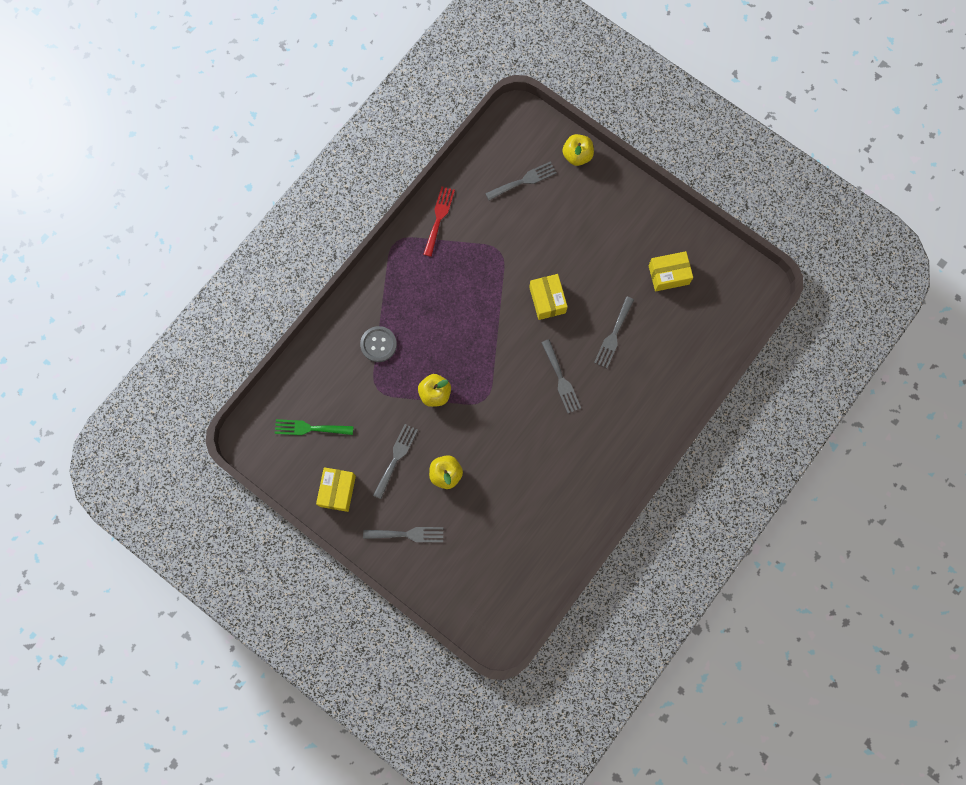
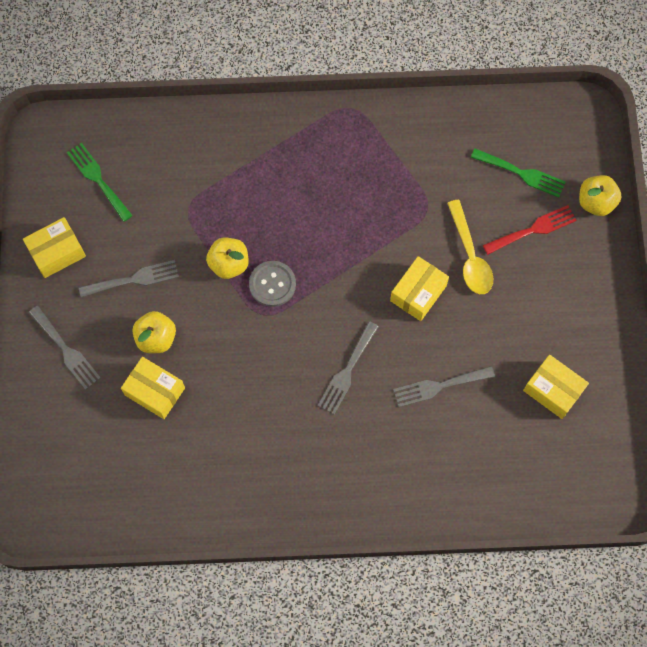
camera: 50 degrees right, 5 degrees down
grey button [360,326,397,362] -> grey button moved to [249,261,296,307]
red fork [423,187,455,257] -> red fork moved to [483,205,577,255]
grey fork [485,161,556,200] -> green fork [471,149,565,197]
none -> yellow box [121,357,185,419]
none -> yellow spoon [447,200,493,294]

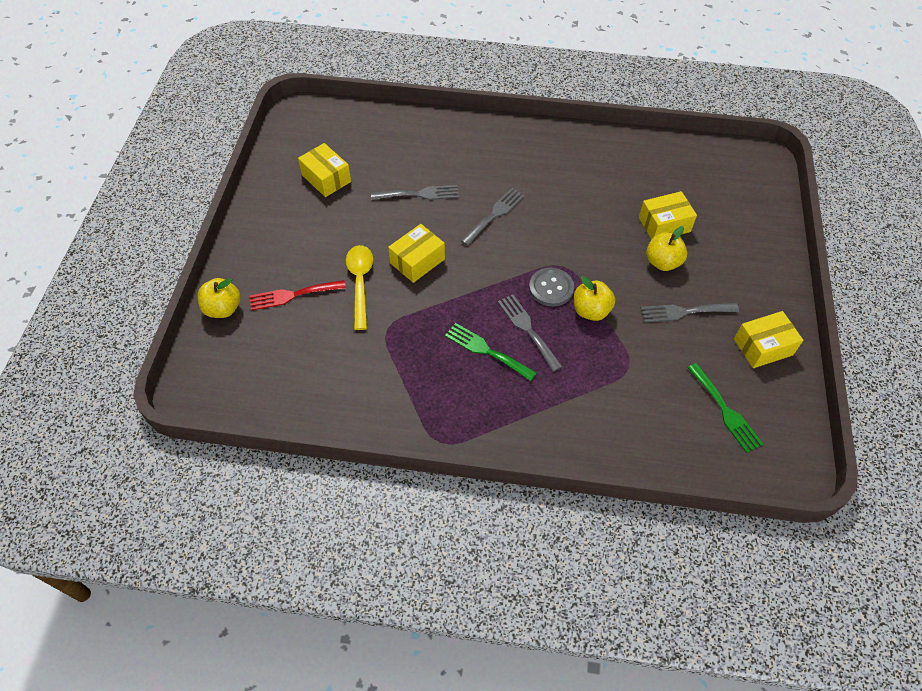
camera: 170 degrees left, 15 degrees down
grey fork [29,306,101,390] -> grey fork moved to [498,294,563,372]
yellow box [121,357,185,419] -> yellow box turned 60 degrees counterclockwise [639,191,697,240]
green fork [471,149,565,197] -> green fork moved to [445,323,537,381]

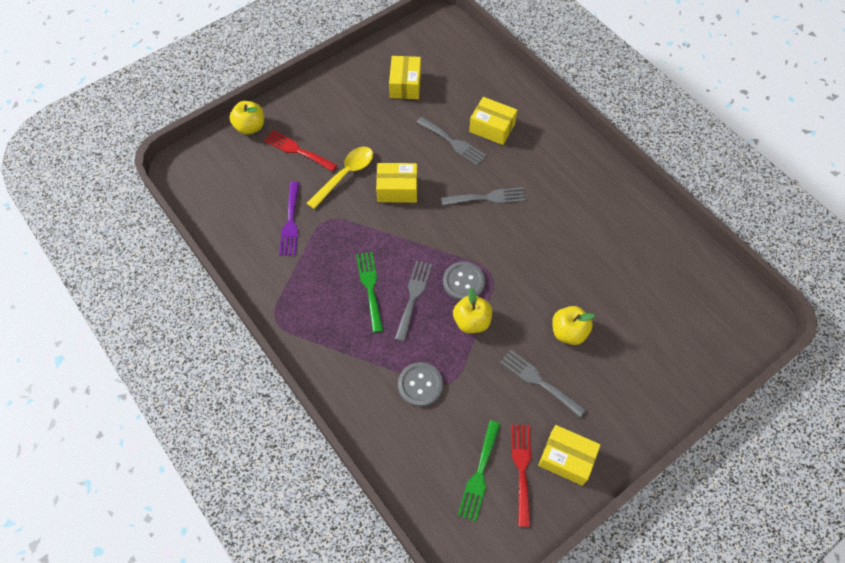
camera: 45 degrees right, 5 degrees up
yellow box [639,191,697,240] -> yellow box moved to [469,97,517,145]
none -> purple fork [279,182,299,256]
none -> grey button [398,362,443,407]
none -> red fork [511,425,531,527]

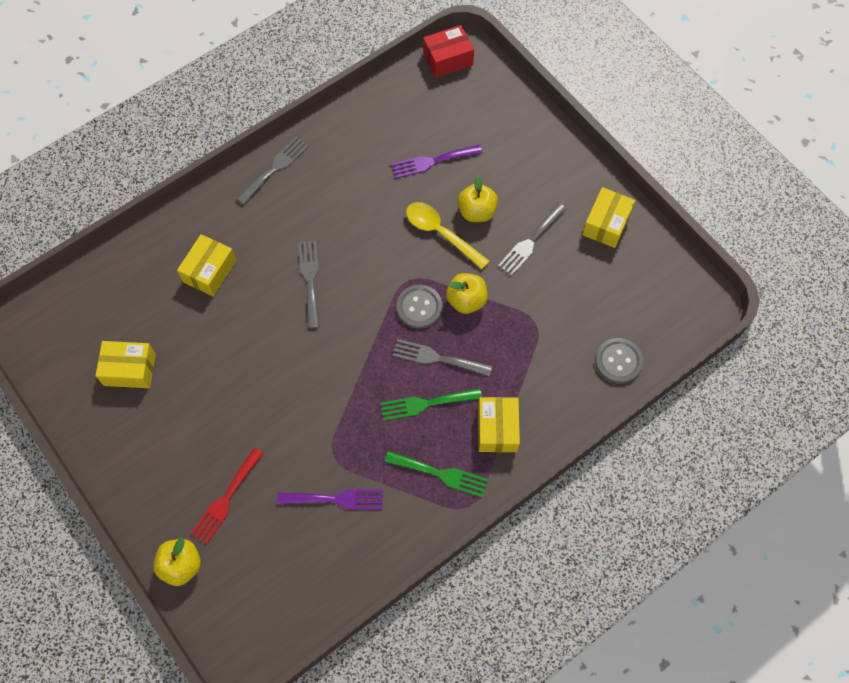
camera: 90 degrees left, 5 degrees up
yellow spoon [307,147,373,209] -> yellow spoon moved to [406,202,489,269]
yellow box [376,163,417,203] -> yellow box moved to [478,397,520,452]
grey button [398,362,443,407] -> grey button moved to [595,338,643,384]
grey fork [417,117,487,166] -> grey fork moved to [237,137,309,205]
green fork [458,420,500,522] -> green fork moved to [385,451,488,498]
red fork [511,425,531,527] -> none
none -> purple fork [391,145,482,178]
none -> red box [423,25,474,78]

